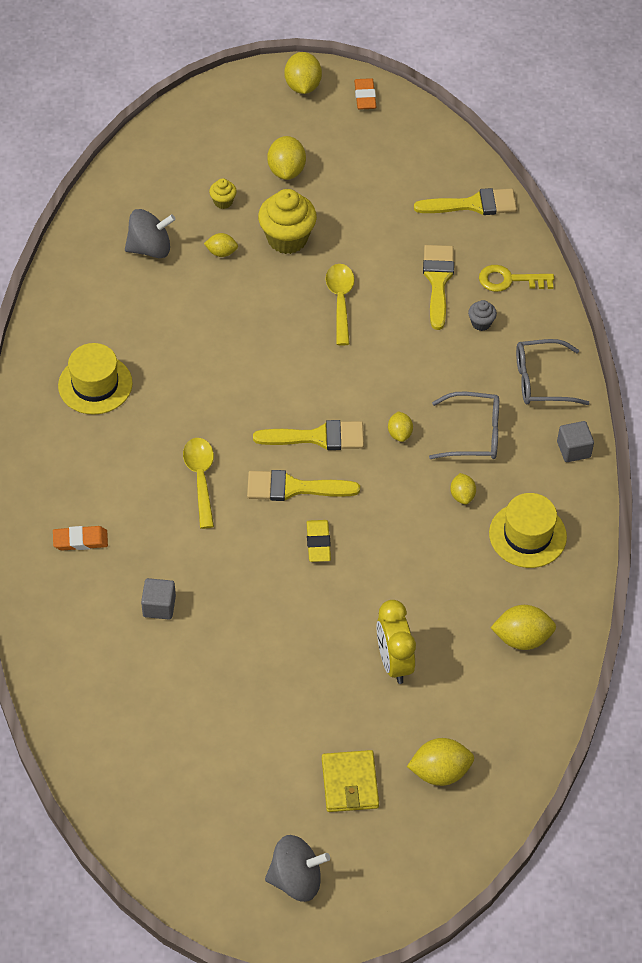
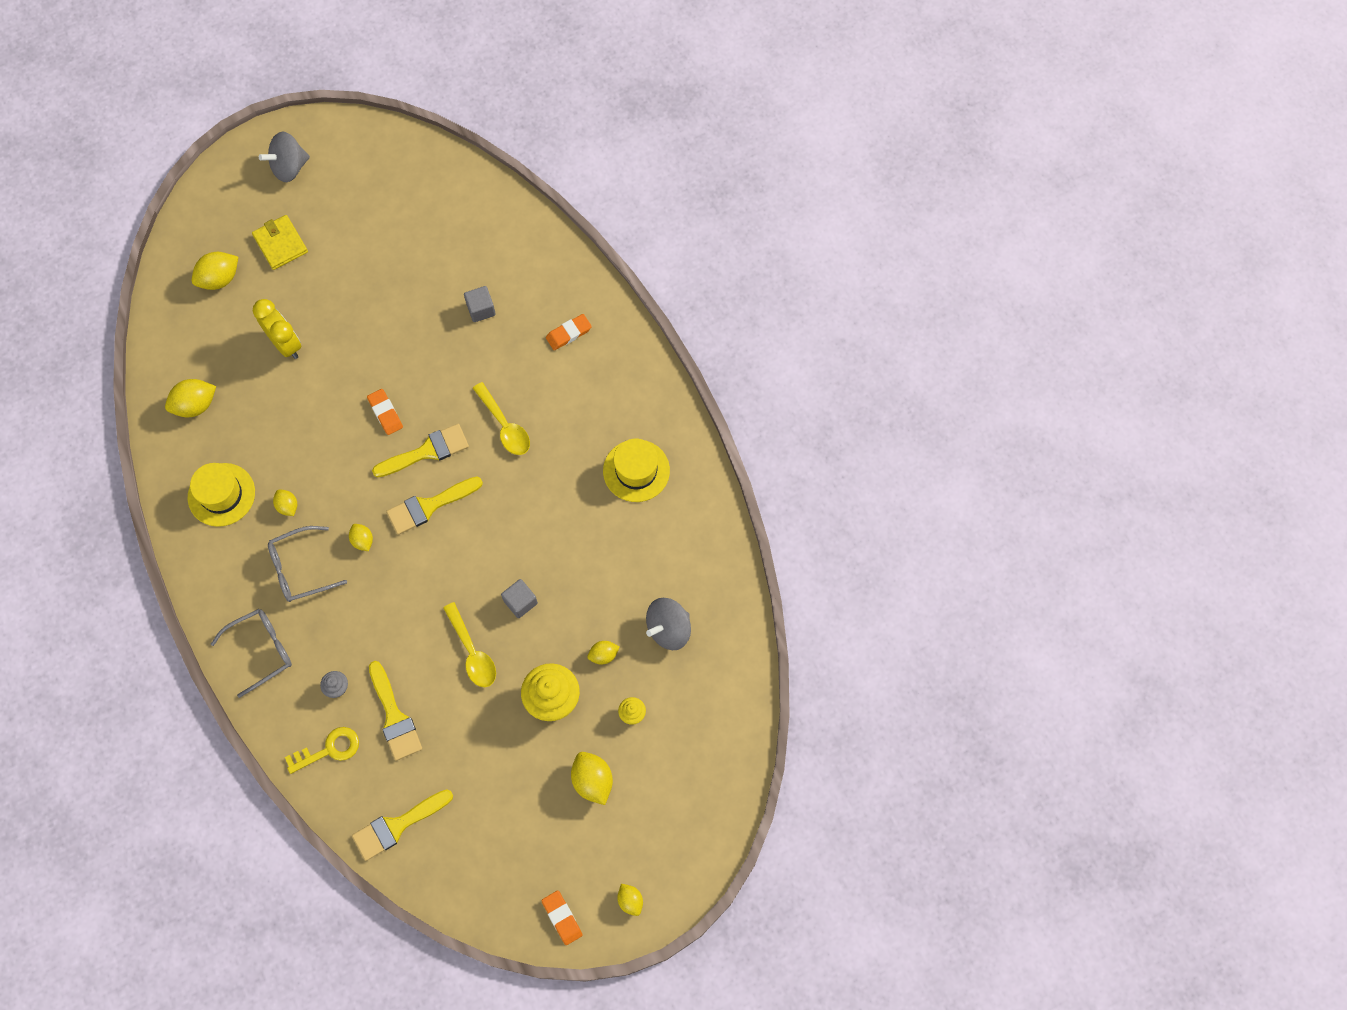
camera: 155 degrees right, 15 degrees up
yellow lemon [284,52,322,94] -> yellow lemon [617,884,643,916], size x0.60
yellow eraser [306,520,331,562] -> orange eraser [367,389,403,435]
grey cube [557,421,594,462] -> grey cube moved to [501,579,538,618]

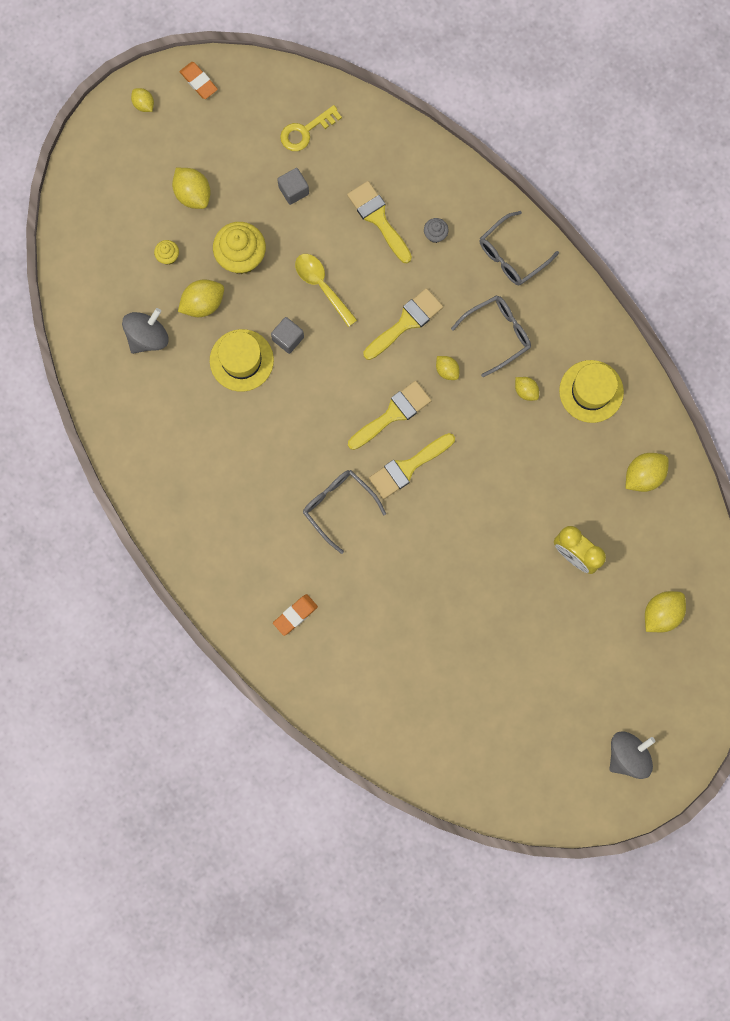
camera: 170 degrees right, 10 degrees up
yellow wallet [252,215,308,270] -> none
yellow key [285,727,359,774] -> yellow key moved to [280,105,342,151]
yellow brush [352,789,453,861] -> yellow brush moved to [364,288,443,360]
orange eraser [367,389,403,435] -> none
grey cube [464,286,496,322] -> grey cube moved to [277,168,309,205]
yellow spoon [473,382,530,455] -> grey glasses [303,470,386,554]
yellow lemon [588,641,620,664] -> yellow lemon [178,279,224,317], size x1.67
yellow hat [603,439,670,502] -> yellow hat moved to [210,329,274,392]

